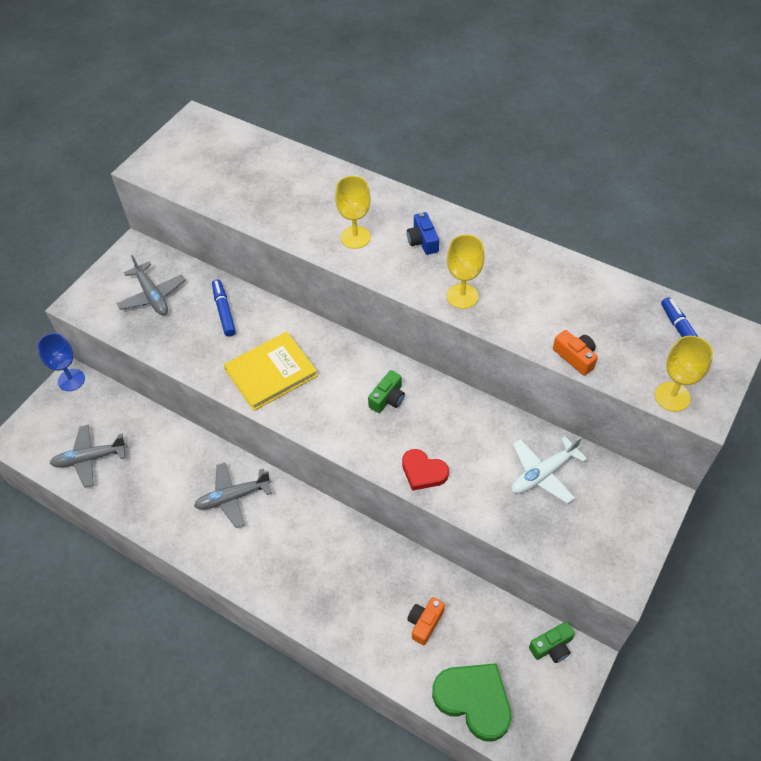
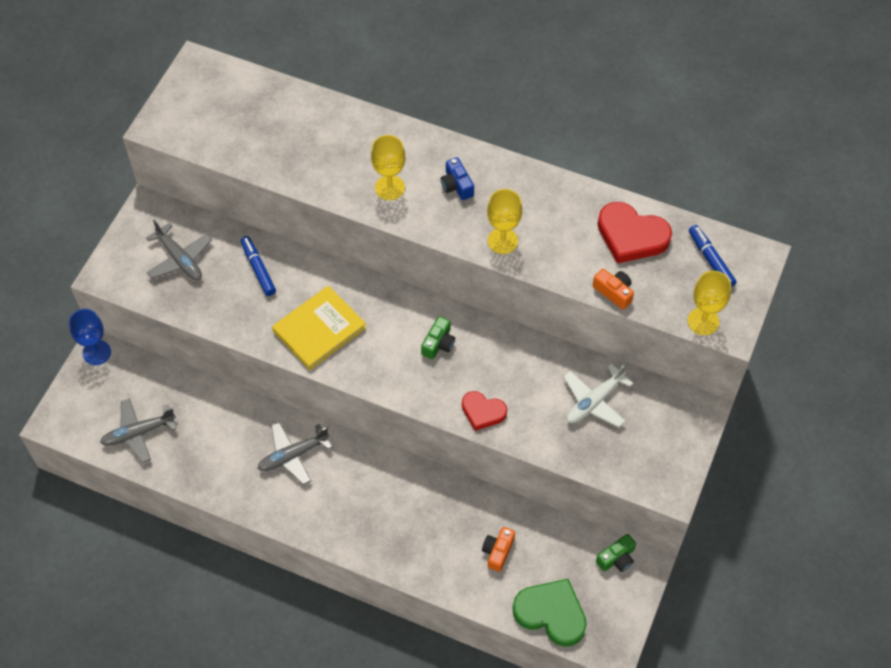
camera: 10 degrees left, 5 degrees up
none -> red heart [598,202,672,264]

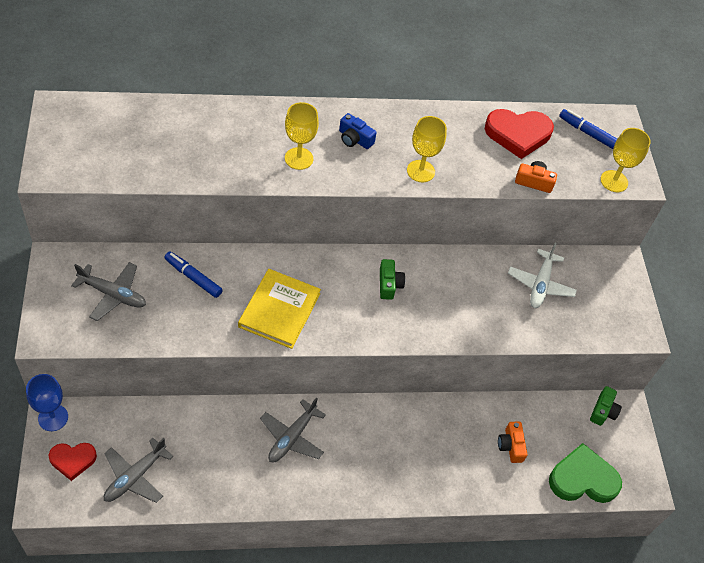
camera: 35 degrees left, 5 degrees down
red heart [462,391,507,431] -> red heart moved to [49,443,97,481]

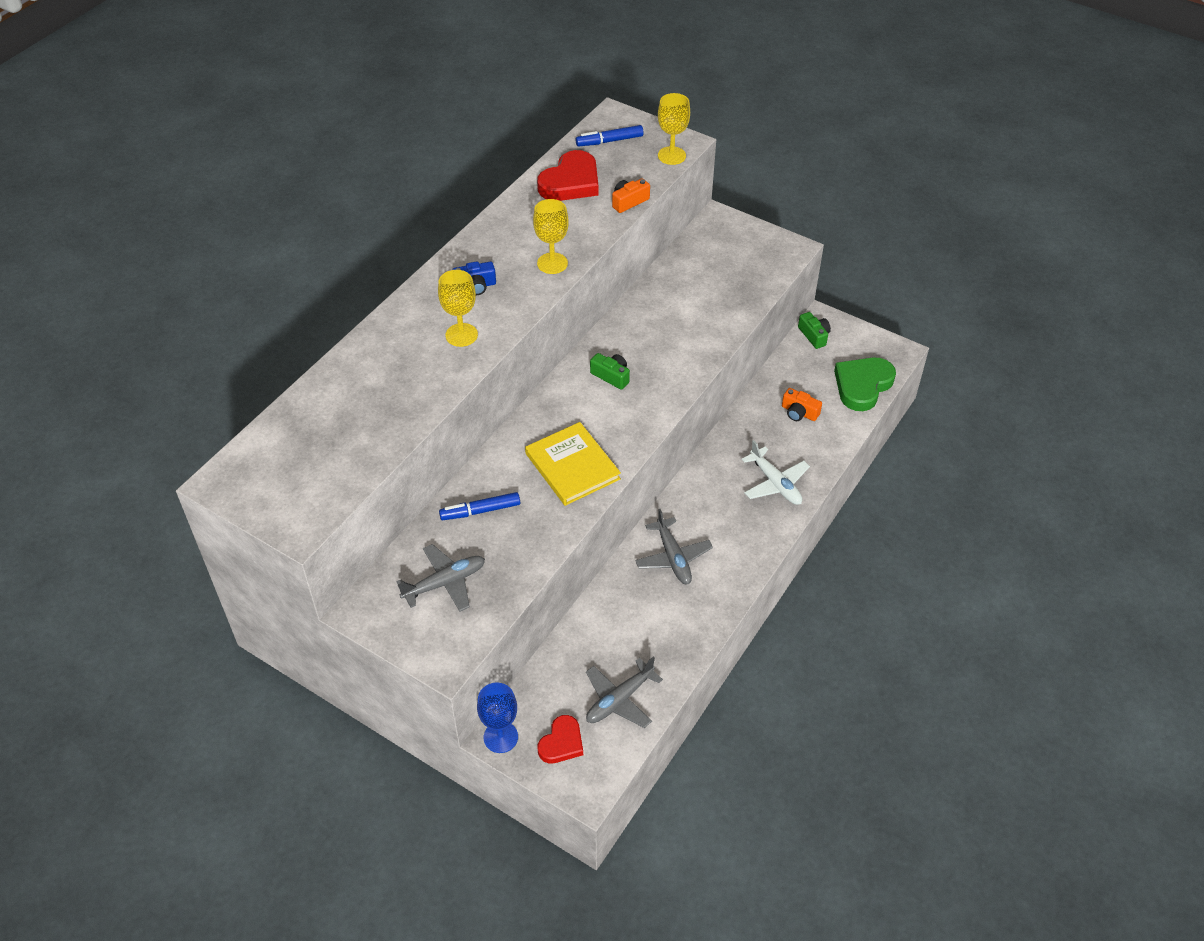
camera: 45 degrees left, 5 degrees down
grey plane [104,438,173,503] -> grey plane turned 60 degrees clockwise [586,657,663,728]
white plane [508,243,577,308] -> white plane moved to [741,440,810,505]

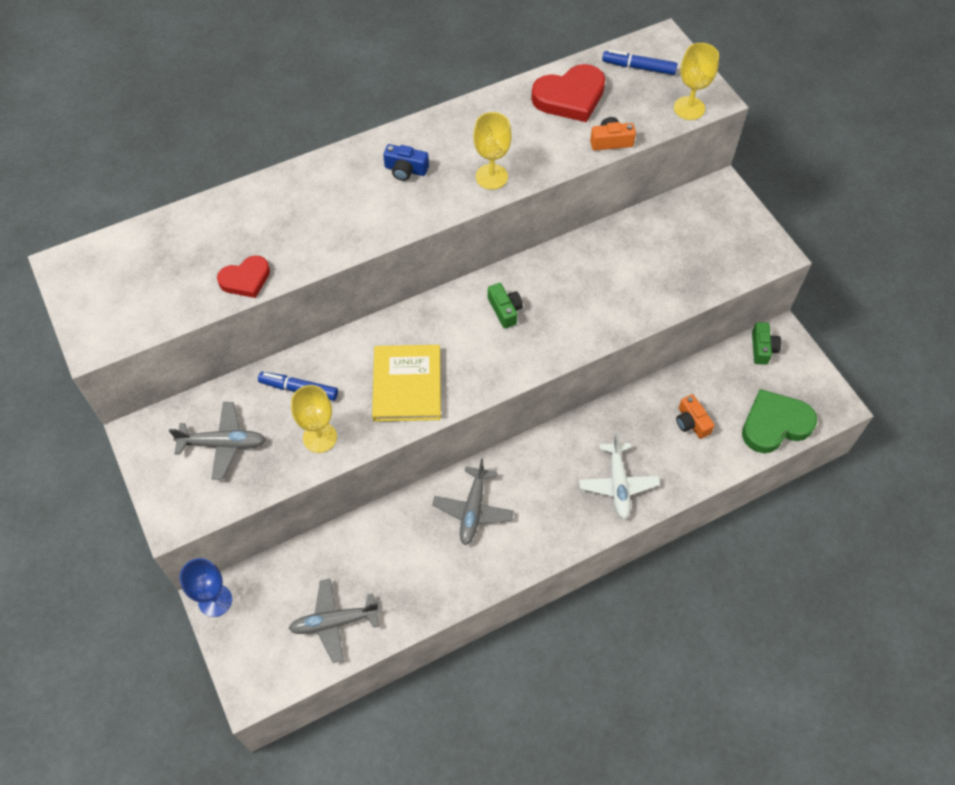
camera: 30 degrees right, 10 degrees up
yellow goblet [438,270,478,347] -> yellow goblet moved to [291,385,337,453]
red heart [538,715,583,764] -> red heart moved to [217,256,270,298]

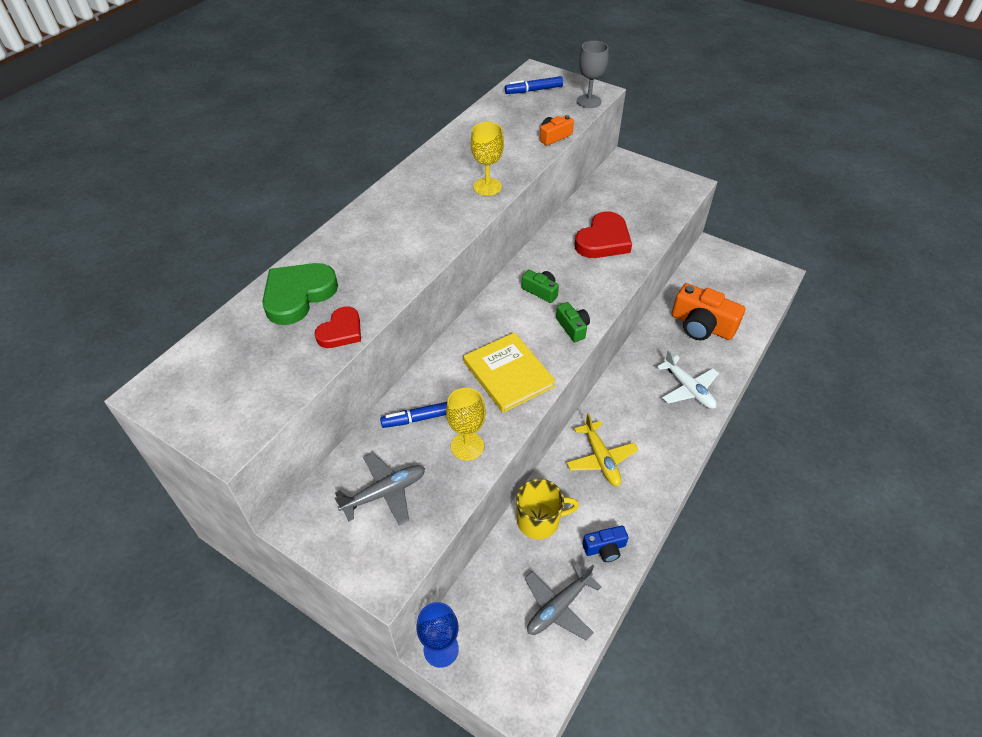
camera: 30 degrees left, 10 degrees down
blue camera [383,144,429,181] -> blue camera moved to [582,526,628,562]
grey plane [432,459,514,545] -> yellow plane [567,413,638,486]
red heart [531,64,606,122] -> red heart moved to [575,211,632,258]
yellow goblet [674,43,719,120] -> grey goblet [577,41,609,108]
orange camera [676,394,715,439] -> orange camera [672,283,745,340], size x1.92
green heart [742,389,817,453] -> green heart moved to [262,263,338,325]
green camera [752,322,781,365] -> green camera moved to [556,302,590,342]
none -> yellow mug [516,479,579,539]

